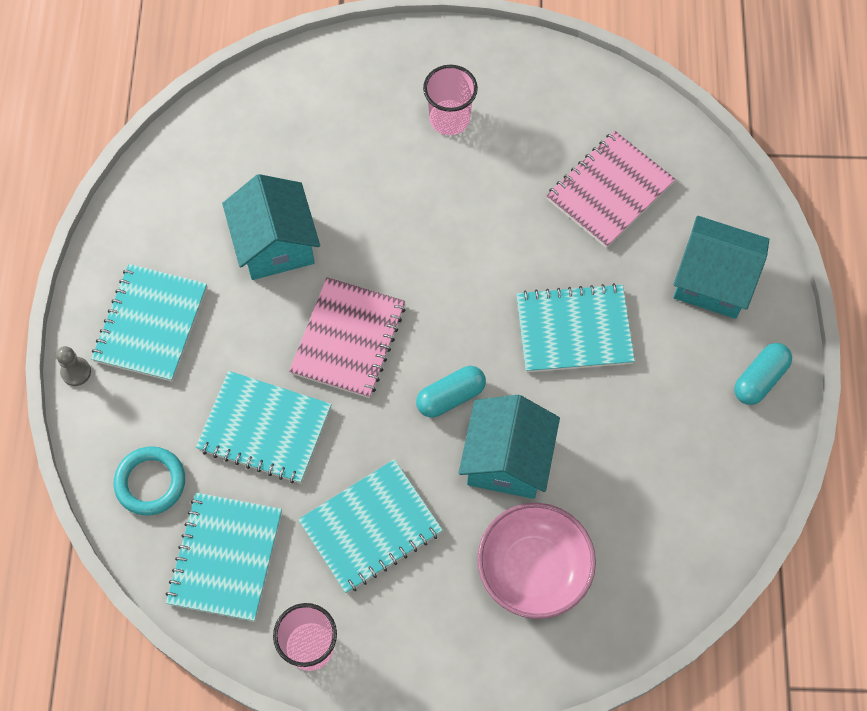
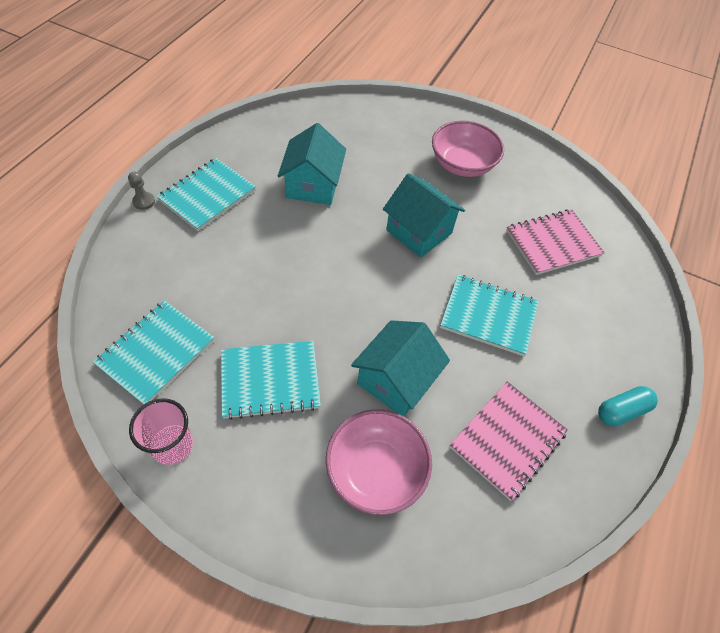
camera: 20 degrees right, 10 degrees down
turquoise ring [113,446,185,515] -> none
turquoise notebook [196,371,332,484] -> none
pink notebook [289,277,406,398] -> pink notebook moved to [450,381,568,501]
turquoise capsule [416,366,486,418] -> none
pink cup [423,65,478,135] -> pink bowl [432,121,504,177]
turquoise house [673,216,769,319] -> turquoise house moved to [383,173,465,258]

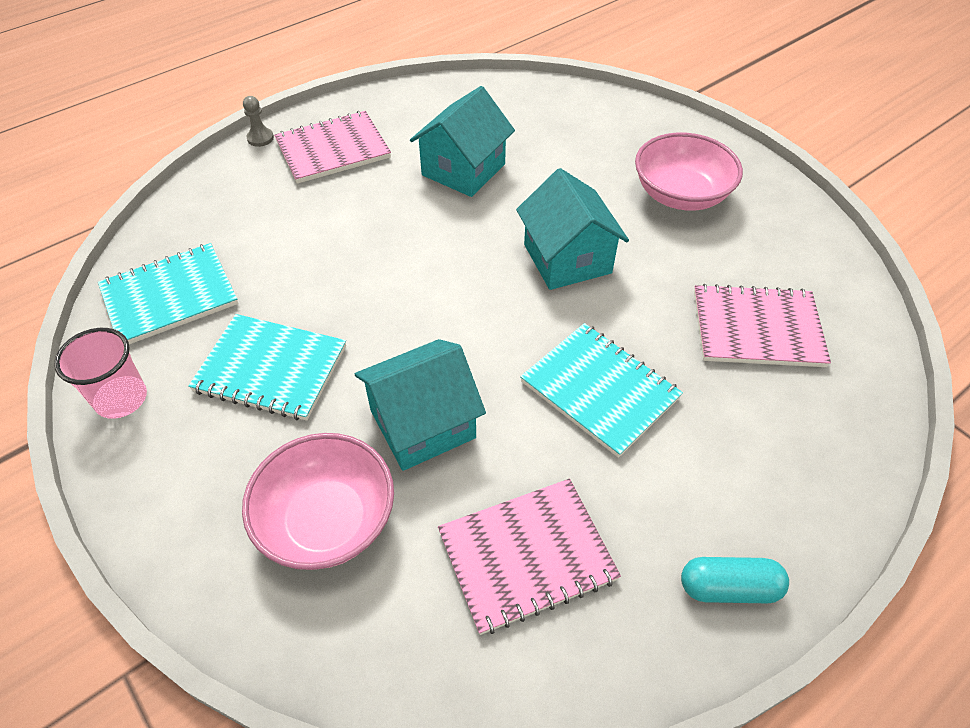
camera: 30 degrees right, 5 degrees down
turquoise notebook [157,158,256,231] -> pink notebook [274,111,391,184]

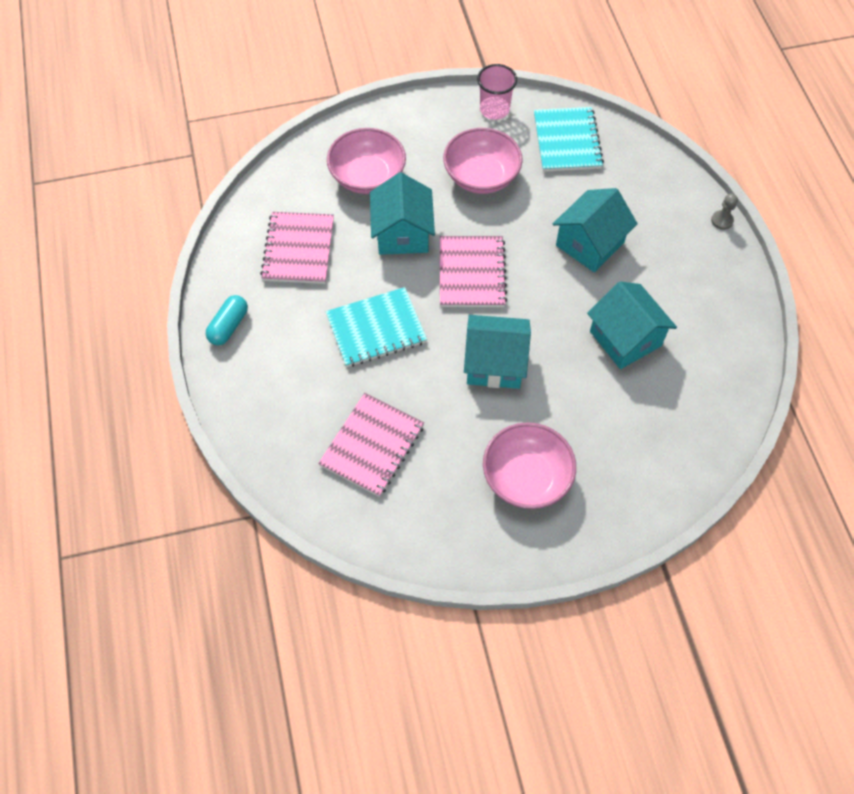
camera: 115 degrees right, 10 degrees up
turquoise notebook [188,314,346,421] -> pink bowl [443,128,523,194]
pink notebook [274,111,391,184] -> pink notebook moved to [440,236,507,307]
none -> turquoise house [553,188,638,272]

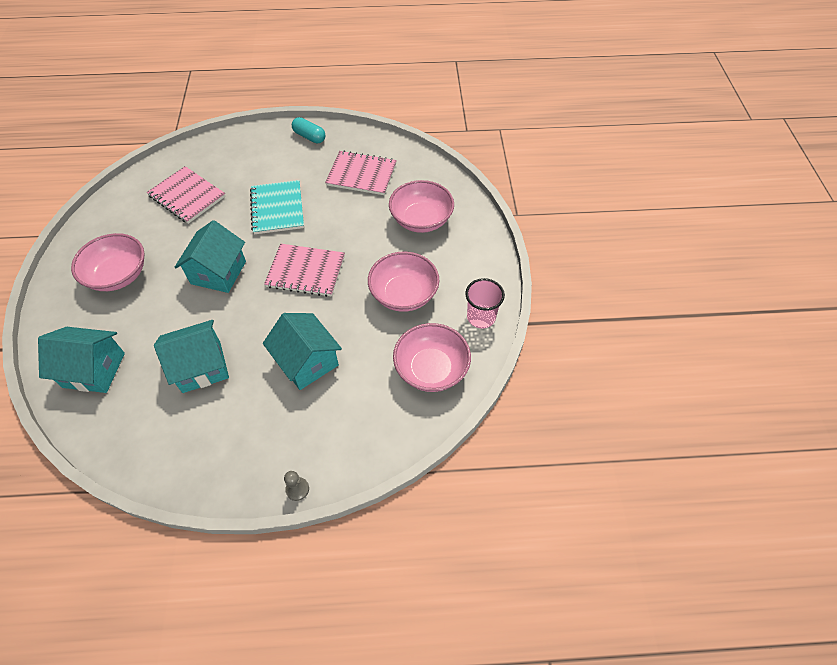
camera: 100 degrees right, 5 degrees down
turquoise house [370,172,435,255] -> turquoise house moved to [38,327,125,393]
turquoise notebook [534,107,604,172] -> pink bowl [393,323,471,392]

